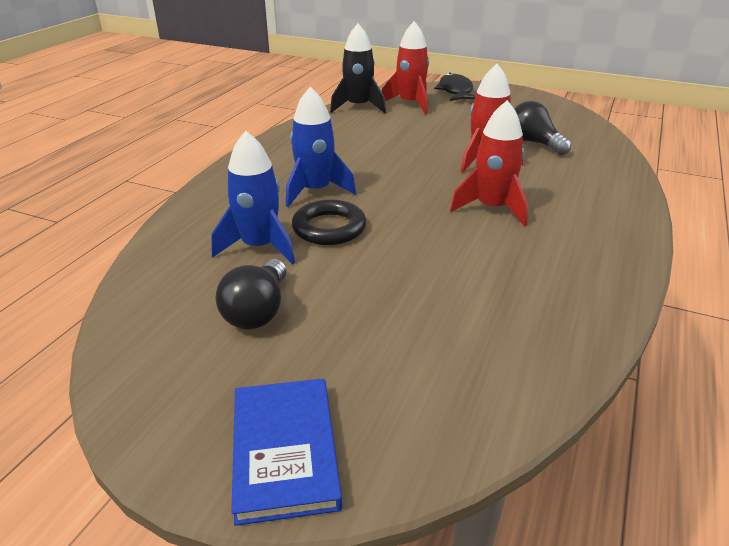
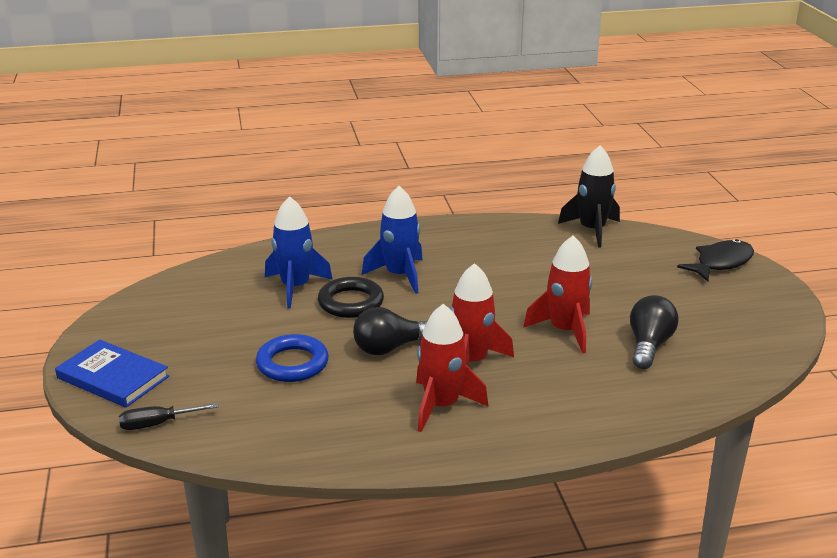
camera: 55 degrees right, 5 degrees down
black light bulb [215,259,287,330] -> black light bulb moved to [353,307,427,355]
blue book [231,378,342,526] -> blue book turned 75 degrees clockwise [55,340,169,408]
red rocket [382,21,429,114] -> red rocket moved to [416,304,489,432]
none -> black screwdriver [119,403,219,430]
none -> blue ring [256,334,329,382]

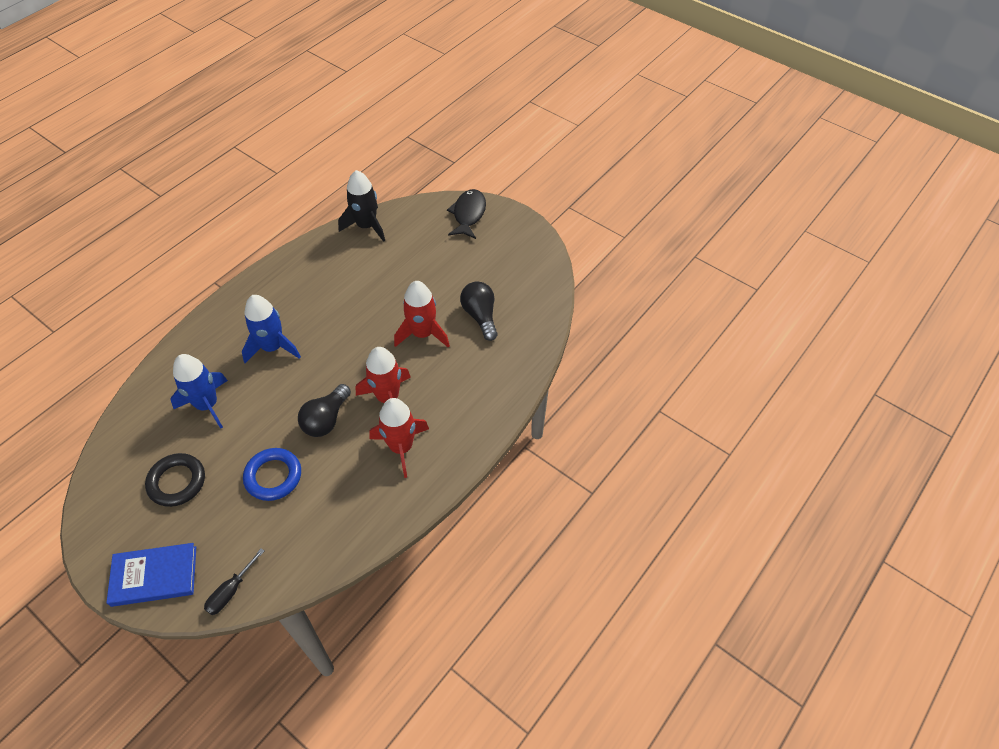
camera: 40 degrees left, 25 degrees up
black ring [318,277,384,318] -> black ring moved to [145,453,205,507]

